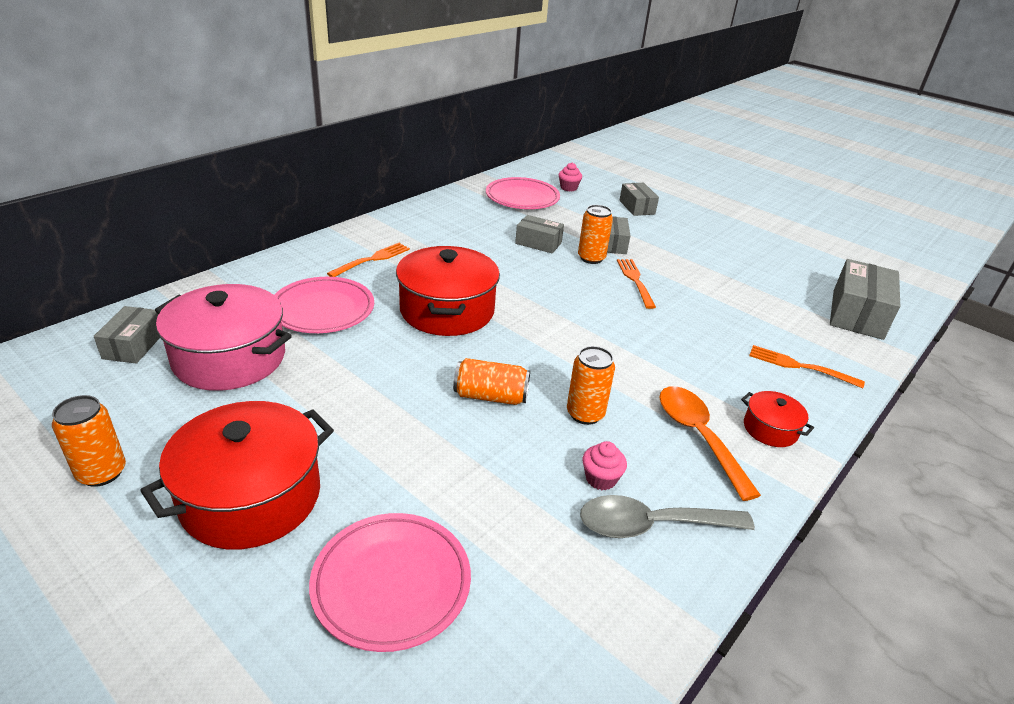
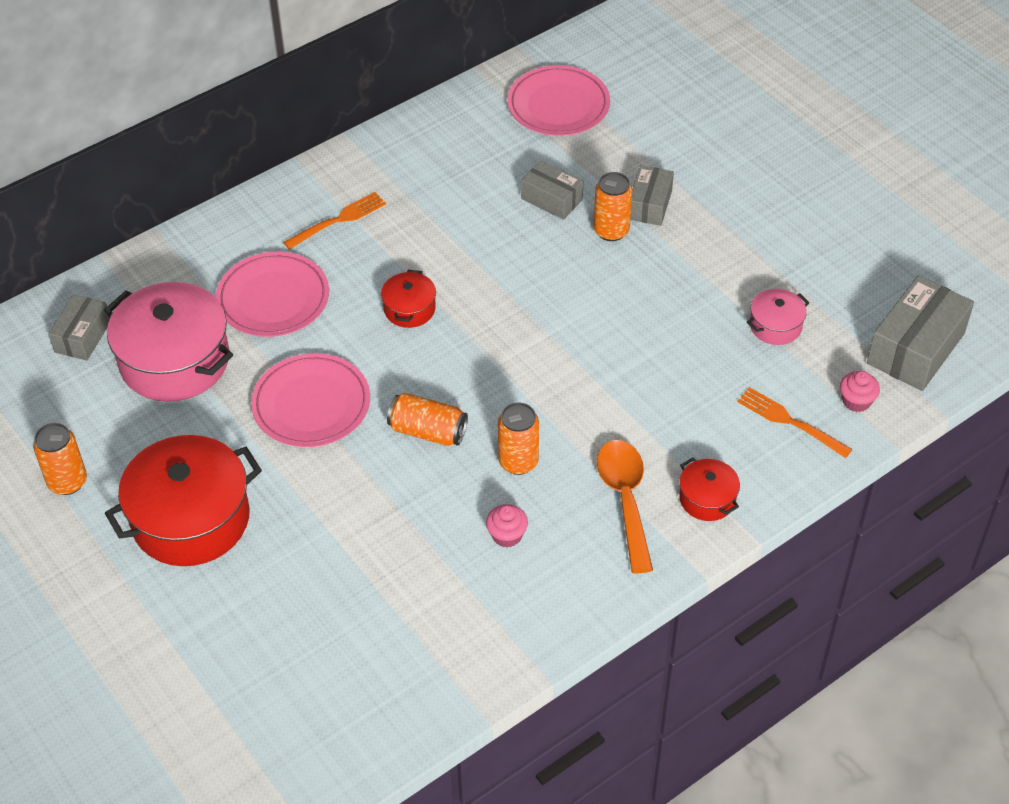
camera: 15 degrees right, 15 degrees up
pink plate [309,513,471,652] -> pink plate moved to [251,353,370,447]
red pot [396,246,500,336] -> red pot [381,270,436,328], size x0.48
pink cupcake [559,163,582,191] -> pink cupcake moved to [840,371,880,412]
grey spoon [580,495,755,538] -> none
orange fork [617,259,656,309] -> none
grey box [619,183,659,216] -> none
none -> pink pot [747,289,809,345]

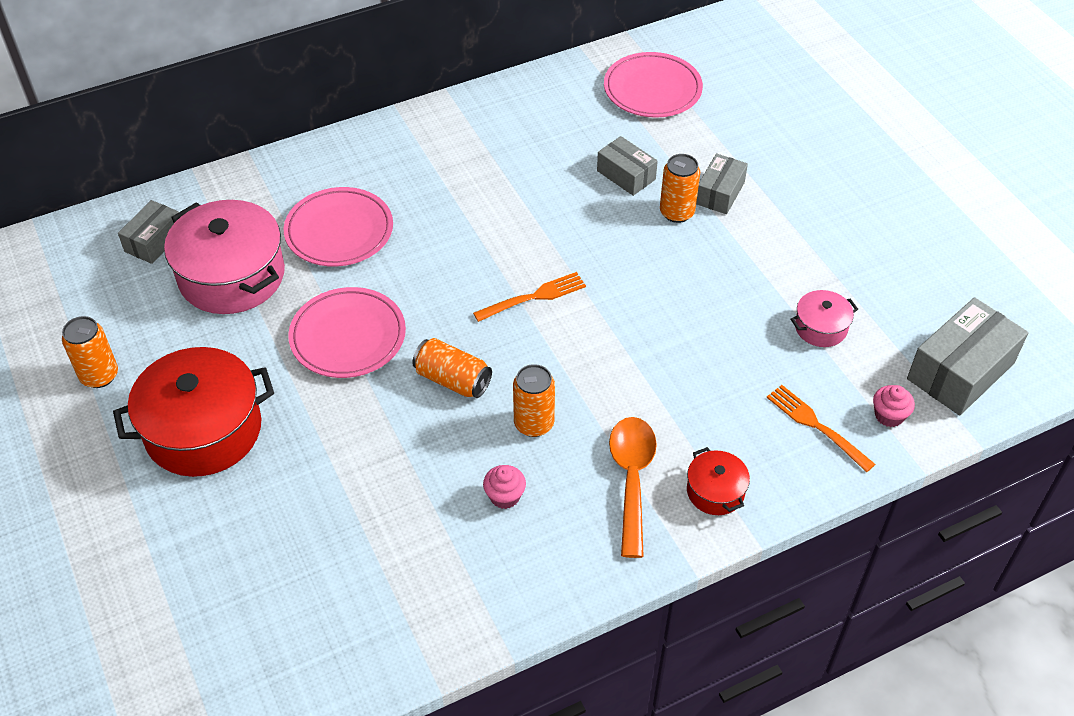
camera: 10 degrees right, 0 degrees up
orange fork [283,192,386,250] -> orange fork moved to [473,272,586,322]
red pot [381,270,436,328] -> none

